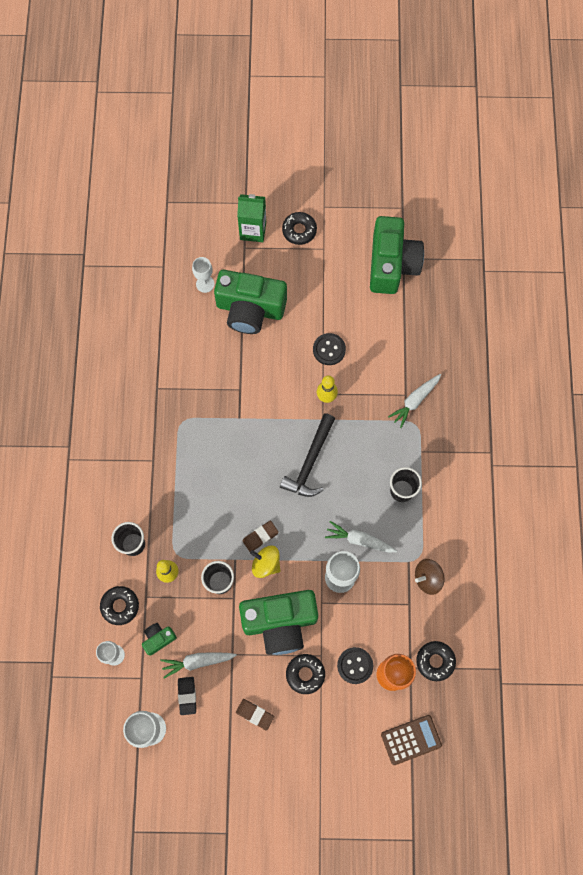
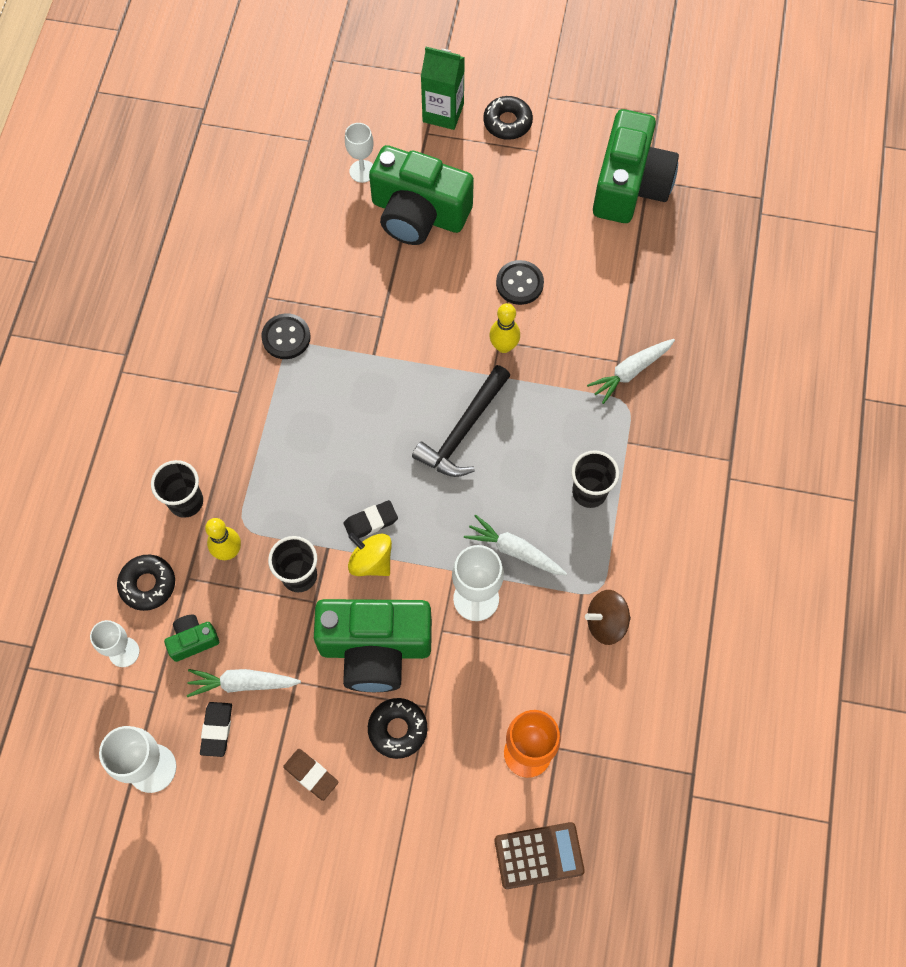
camera: 10 degrees right, 5 degrees down
brown eraser [242,521,279,552] -> black eraser [344,500,398,541]
black button [337,647,373,684] -> black button moved to [261,313,311,359]
black donut [416,641,456,681] -> none

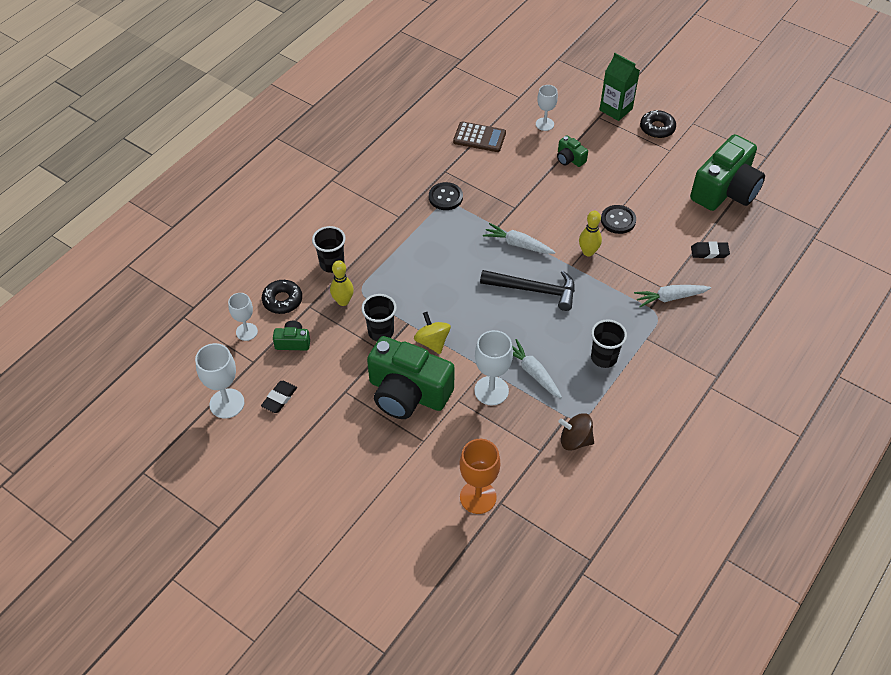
camera: 25 degrees right, 15 degrees down
white carrot [187,669,301,697] -> white carrot moved to [483,223,556,254]
brown eraser [283,749,339,801] -> none
black eraser [344,500,398,541] -> black eraser moved to [691,241,730,259]
black donut [368,698,427,759] -> none
green camera [369,145,474,245] -> green camera [557,135,588,167], size x0.43
black hammer [412,365,511,477] -> black hammer turned 135 degrees counterclockwise [480,270,575,311]
brown calculator [494,822,585,889] -> brown calculator moved to [453,121,506,152]

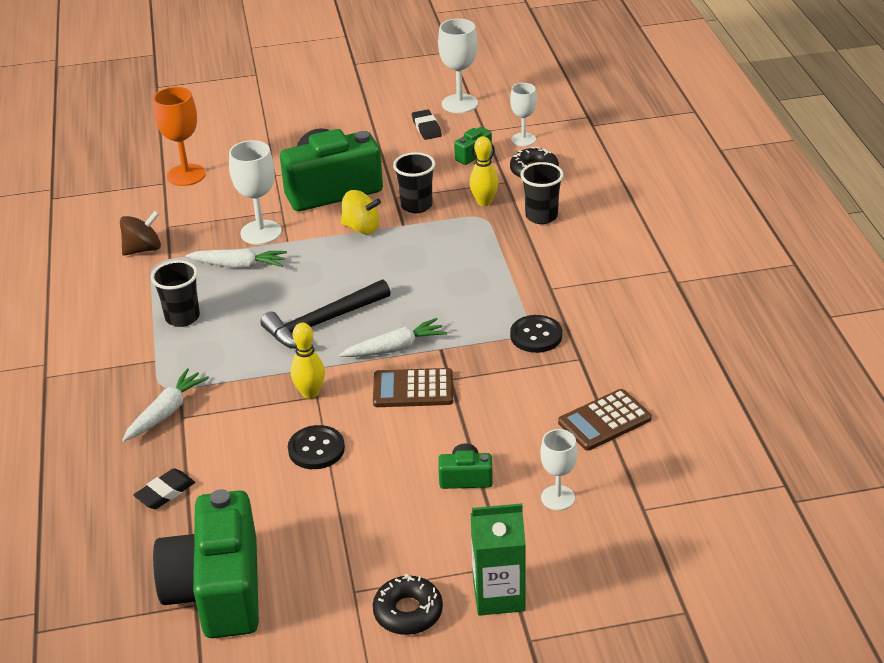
camera: 135 degrees right, 15 degrees down
none -> brown calculator [373,368,453,407]

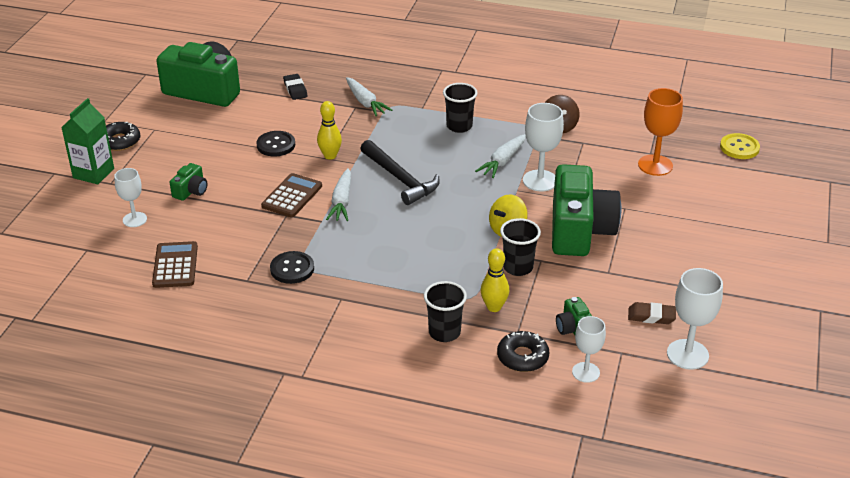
camera: 115 degrees right, 0 degrees up
black hammer [260,279,391,349] -> black hammer turned 150 degrees clockwise [360,140,440,205]
black eraser [412,109,442,140] -> brown eraser [628,302,676,324]
none -> yellow button [720,133,760,159]

